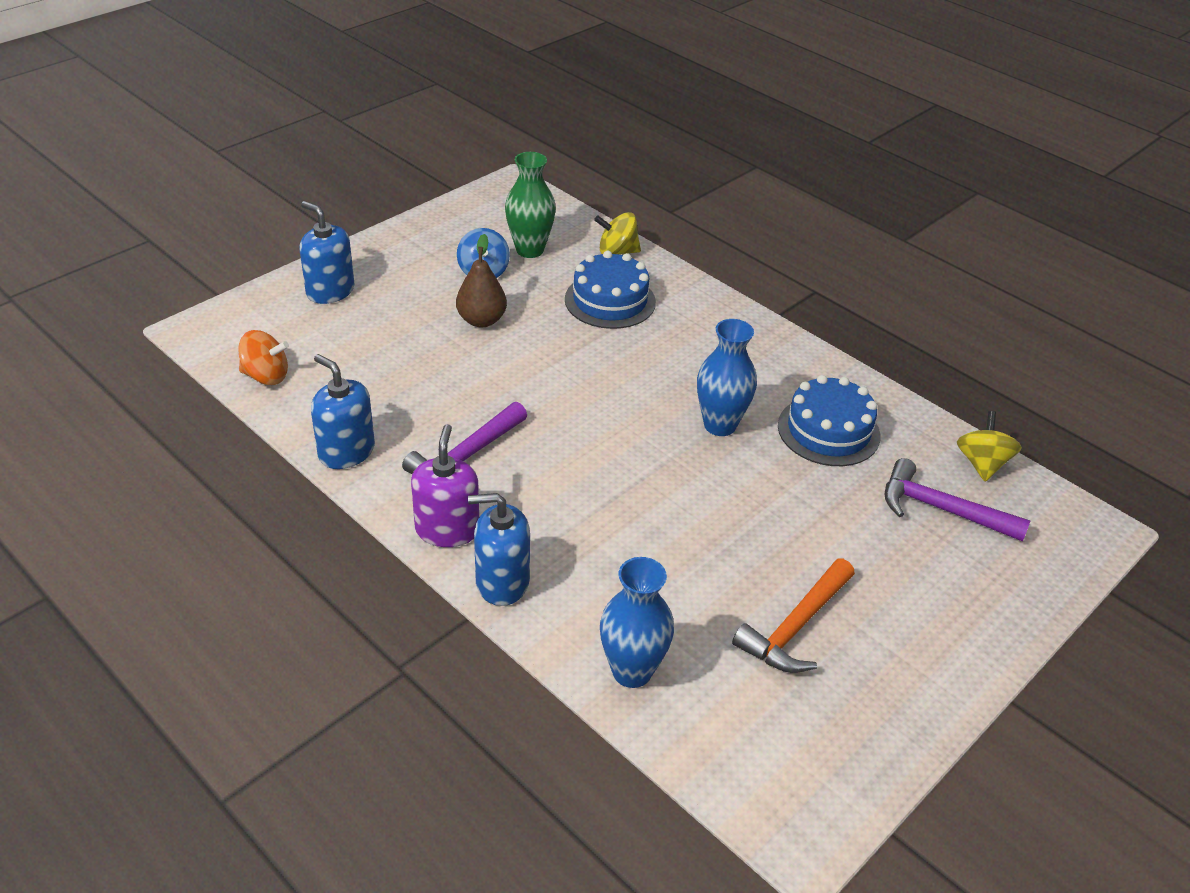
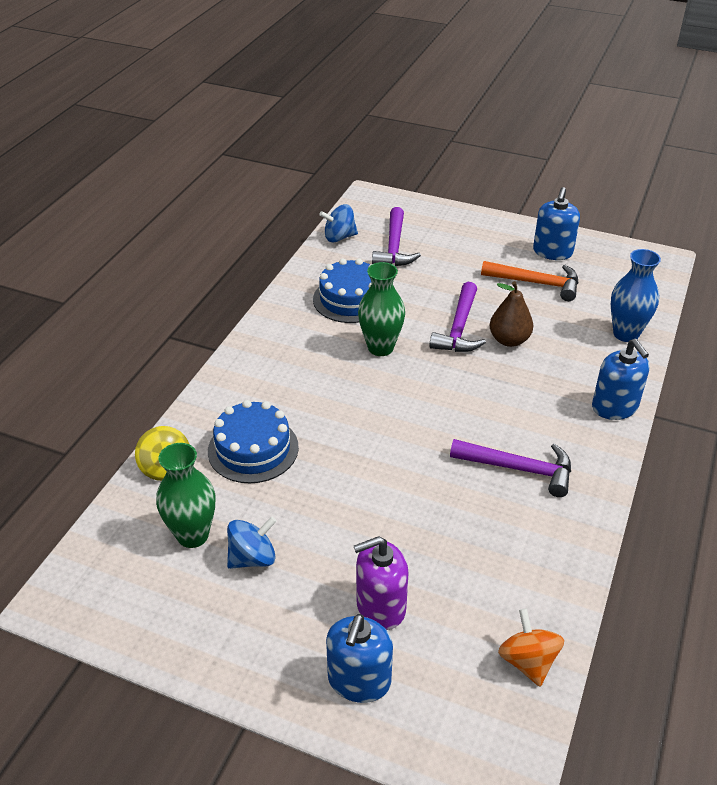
camera: 110 degrees left, 0 degrees up
blue soap dispenser [311,354,375,469] -> blue soap dispenser moved to [533,187,580,260]
purple soap dispenser [411,424,479,547] -> purple soap dispenser moved to [354,536,409,630]
brown pear [456,234,507,328] -> brown pear moved to [490,281,533,347]
blue vase [697,319,757,436] -> green vase [358,262,405,356]
yellow spinning top [957,411,1022,481] -> blue spinning top [319,204,358,242]
none -> purple hammer [429,282,486,352]

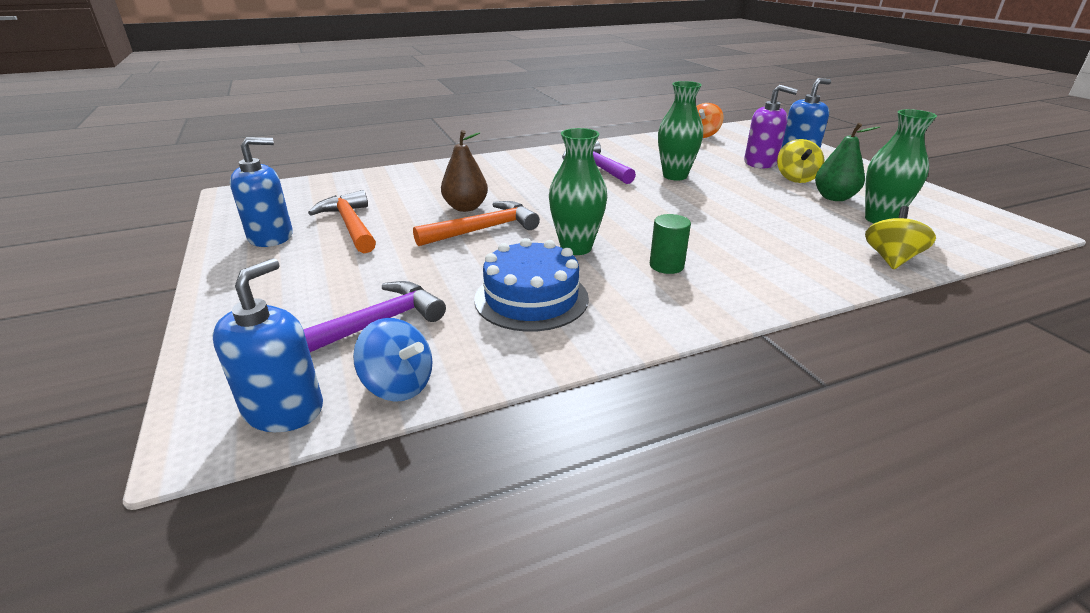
camera: 135 degrees left, 10 degrees down
blue cake [208,400,299,483] -> none
blue spinning top [227,516,277,569] -> green pear [815,123,880,201]
purple hammer [429,282,486,352] -> orange hammer [413,201,540,246]
blue soap dispenser [592,339,650,420] -> blue soap dispenser moved to [212,258,323,432]
blue vase [611,249,661,342] -> none
none -> green cylinder [650,214,691,274]
none -> green vase [658,81,703,180]
none -> yellow spinning top [777,139,825,183]

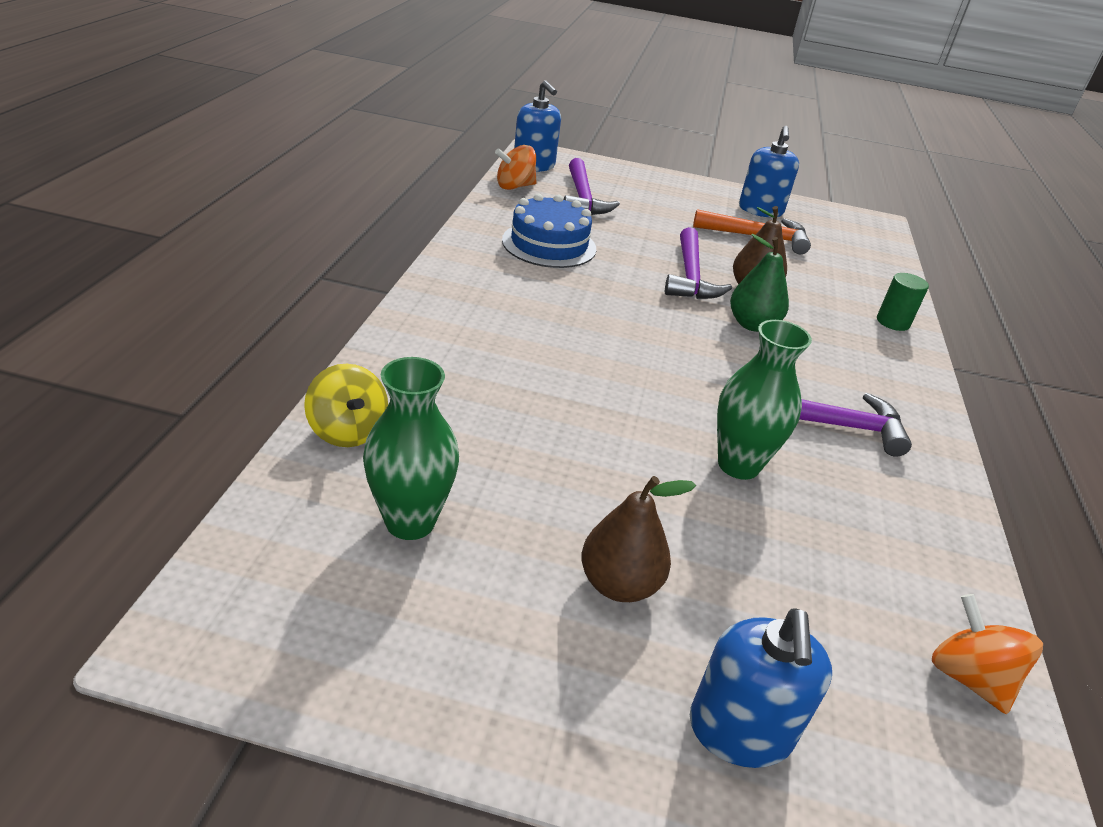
camera: 120 degrees right, 5 degrees up
blue spinning top [353,318,433,402] -> orange spinning top [495,145,537,190]
orange hammer [413,201,540,246] -> purple hammer [665,227,732,299]
green vase [549,128,607,255] -> none
green cylinder [650,214,691,274] -> green cylinder moved to [877,273,929,331]
purple soap dispenser [744,85,798,168] -> none
yellow spinning top [777,139,825,183] -> brown pear [581,476,696,602]
green pear [815,123,880,201] -> green pear moved to [730,234,789,332]

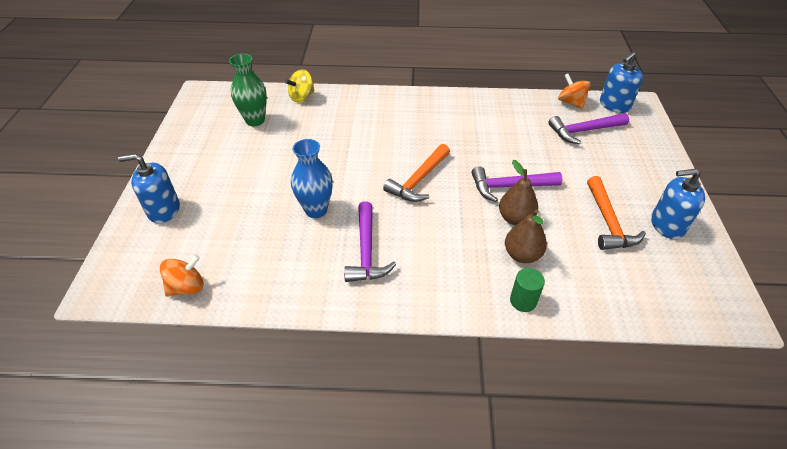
camera: 85 degrees right, 10 degrees up
blue cake [502,194,596,268] -> none
brown pear [581,476,696,602] -> brown pear moved to [505,209,547,263]
green vase [717,320,812,480] -> blue vase [291,139,333,218]
green pear [730,234,789,332] -> none
none -> orange hammer [383,144,450,202]

